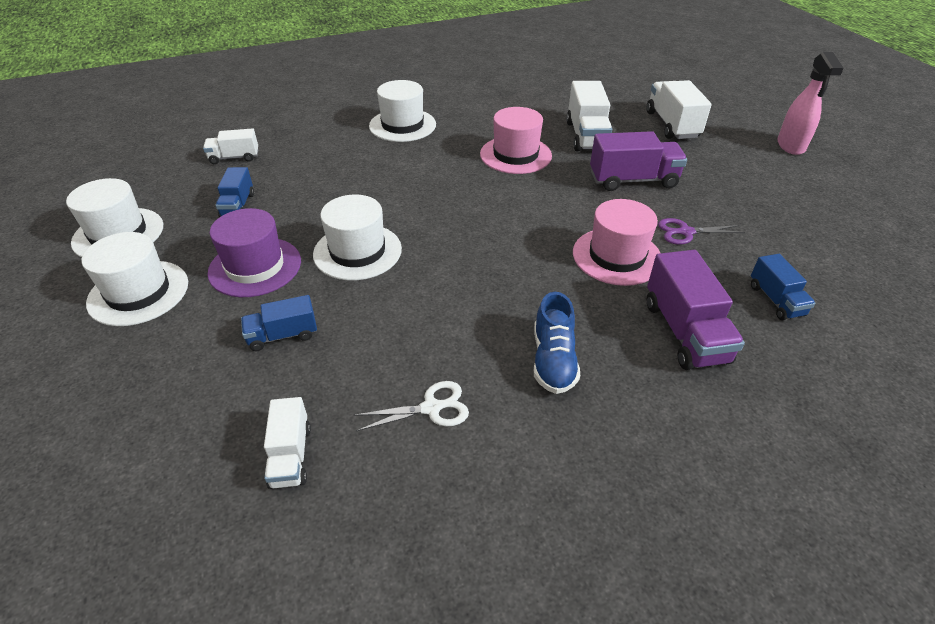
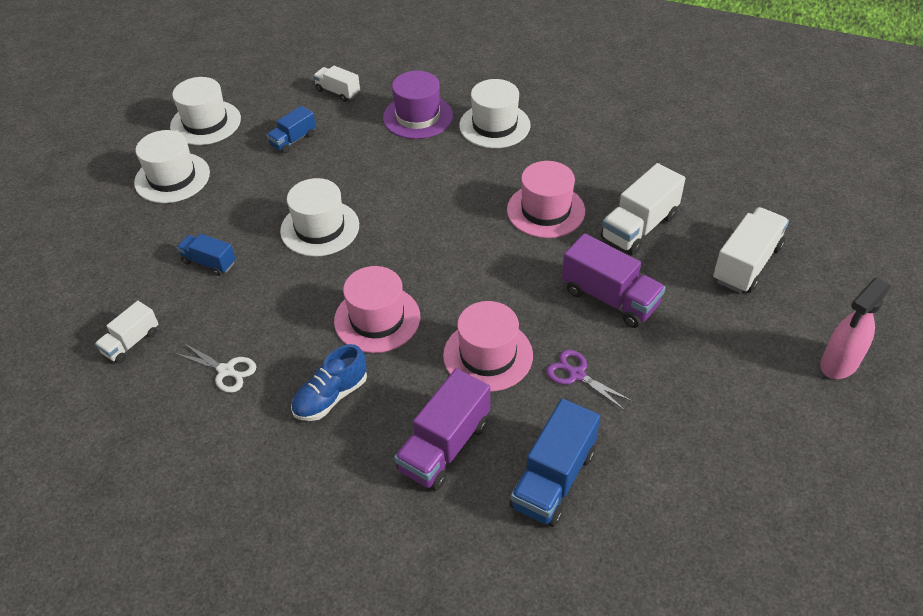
camera: 45 degrees right, 5 degrees up
purple hat [208,208,301,297] -> purple hat moved to [383,71,453,139]
blue truck [751,254,816,320] -> blue truck [509,399,600,527], size x1.68
none -> pink hat [334,266,420,353]

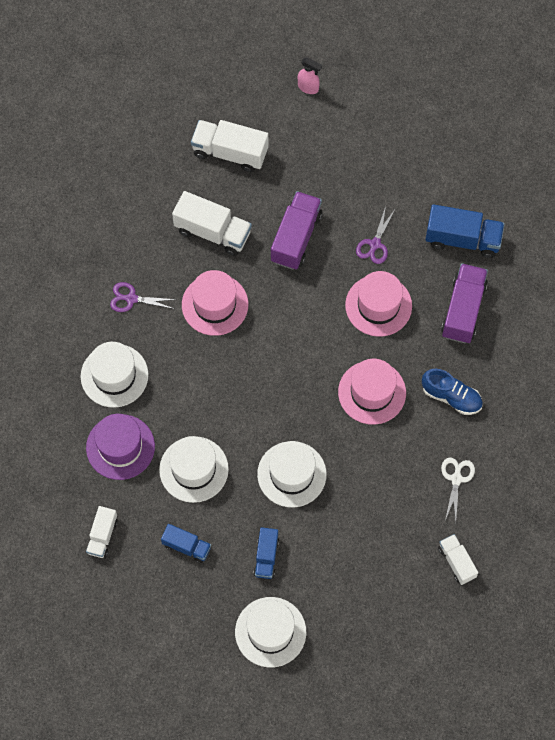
camera: 110 degrees left, 20 degrees up
white truck [95,301,159,364] -> white truck turned 135 degrees counterclockwise [438,534,478,585]
white hat [170,77,241,145] -> white hat moved to [159,436,229,503]
blue truck [177,234,236,276] -> blue truck moved to [253,527,279,579]
purple truck [394,369,490,491] -> purple truck turned 90 degrees counterclockwise [441,263,488,343]
pink spray bottle [820,278,891,379] -> pink spray bottle [298,57,322,94], size x0.63
none -> purple scissors [110,282,177,312]

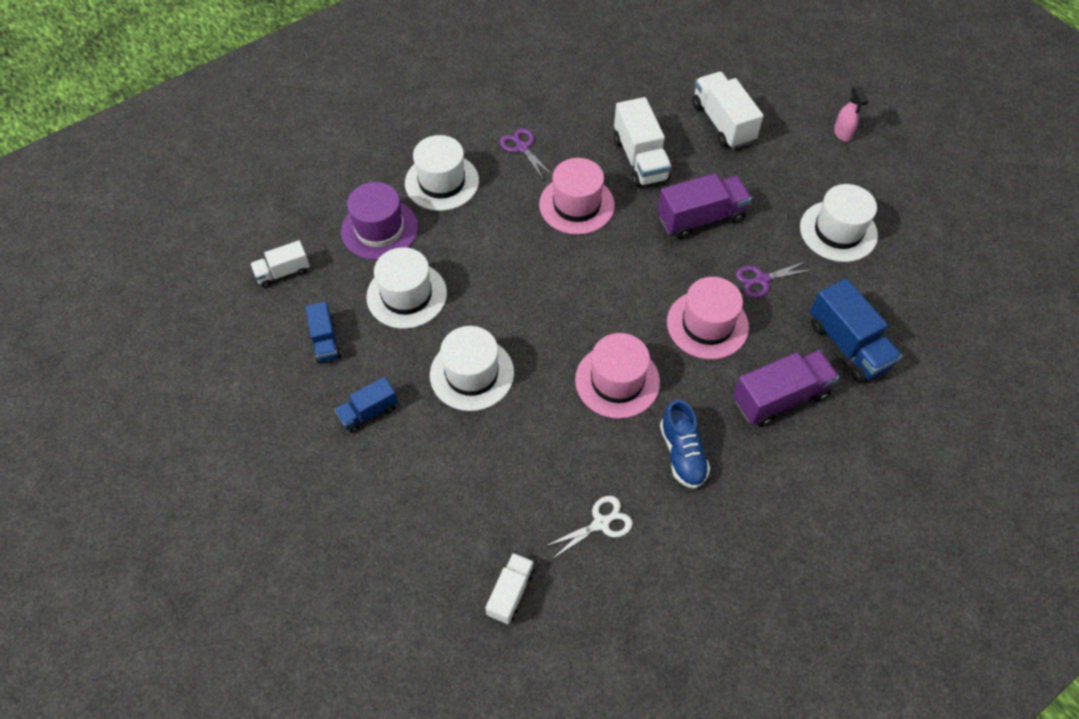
camera: 50 degrees right, 10 degrees down
white hat [235,597,306,668] -> white hat moved to [800,184,878,262]

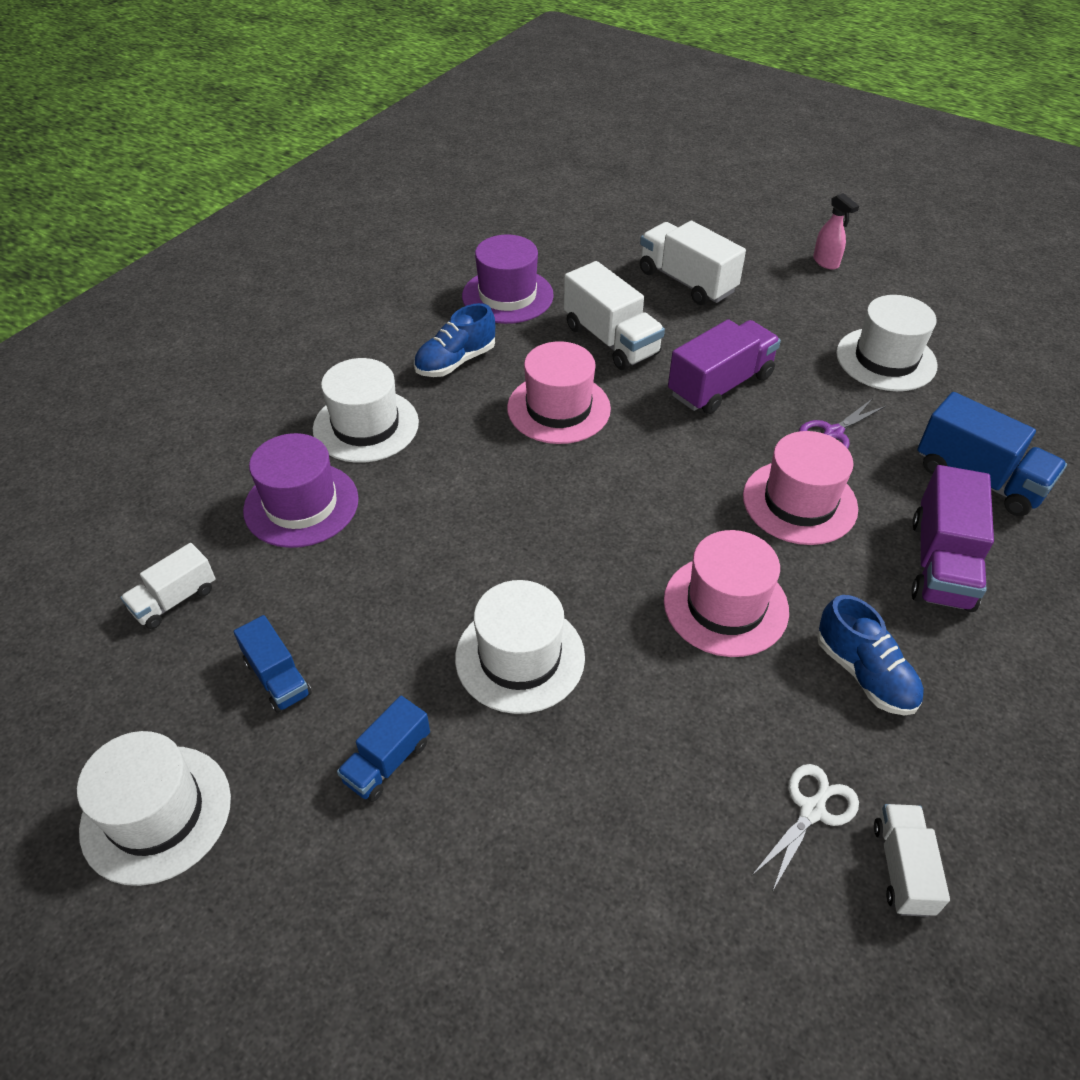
camera: 20 degrees left, 10 degrees down
white hat [366,247,447,329] -> white hat moved to [77,731,231,886]
white truck [485,553,535,624] -> white truck moved to [874,804,950,917]
purple scissors [500,128,553,179] -> blue shoe [414,303,495,377]
purple truck [733,350,839,427] -> purple truck turned 150 degrees clockwise [911,465,994,612]
none -> purple hat [462,234,554,324]

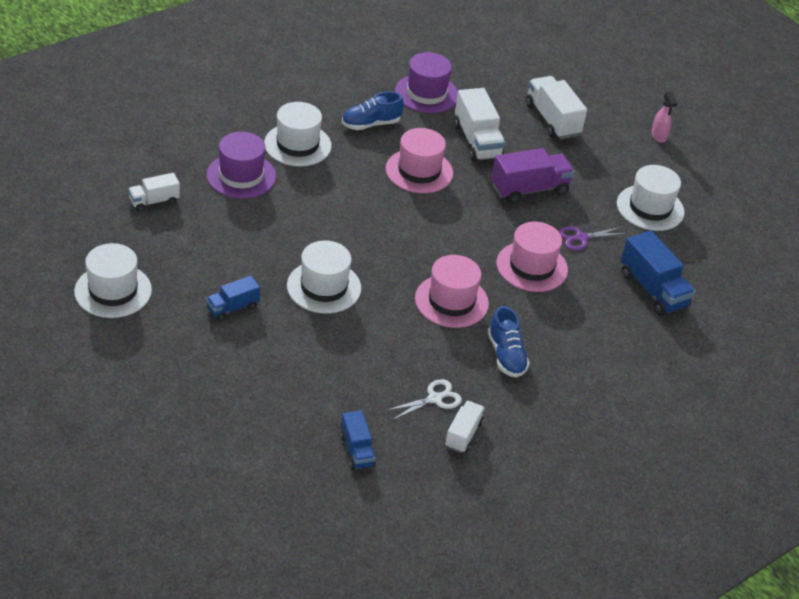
camera: 15 degrees right, 5 degrees down
blue truck [234,615,312,713] -> blue truck moved to [340,410,376,470]
purple truck [911,465,994,612] -> none

